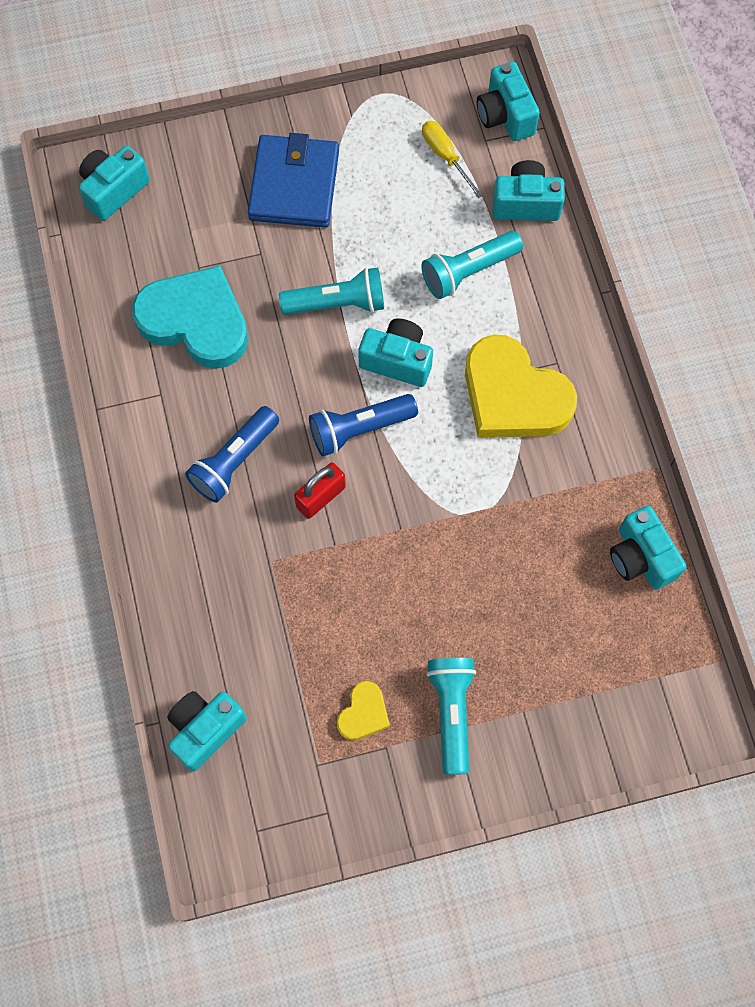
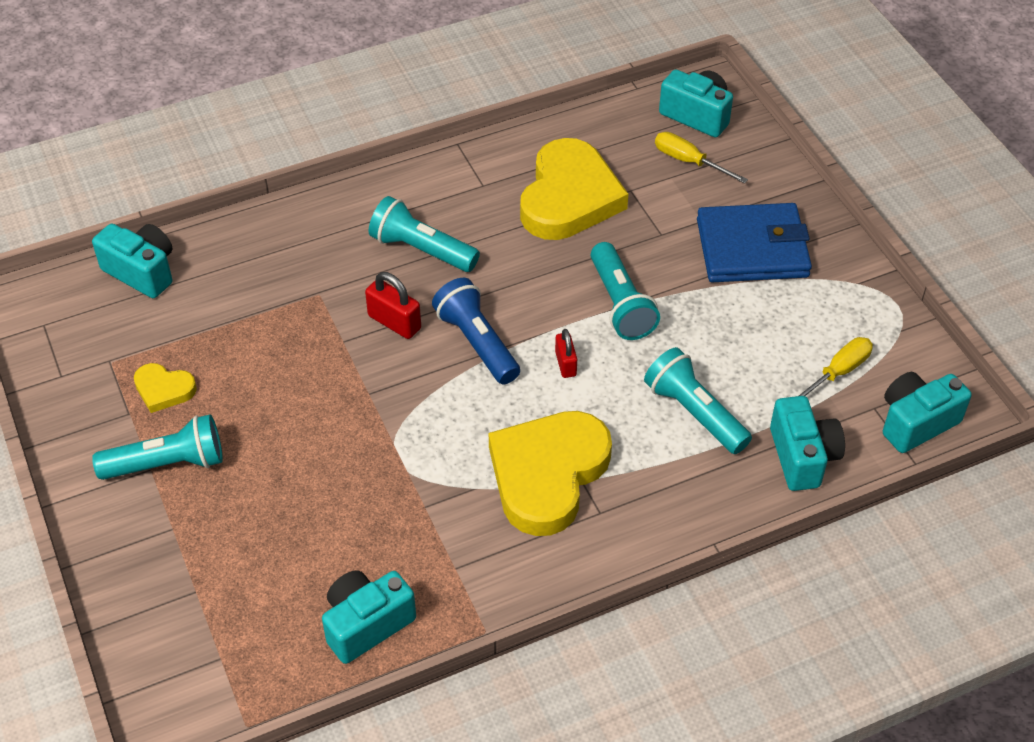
camera: 80 degrees right, 20 degrees down
turquoise heart [132,266,248,369] -> yellow heart [520,138,628,240]
blue flashlight [185,406,279,503] -> turquoise flashlight [369,196,480,272]
turquoise camera [358,318,433,387] -> red padlock [555,329,577,378]
none -> yellow screwdriver [655,132,748,184]

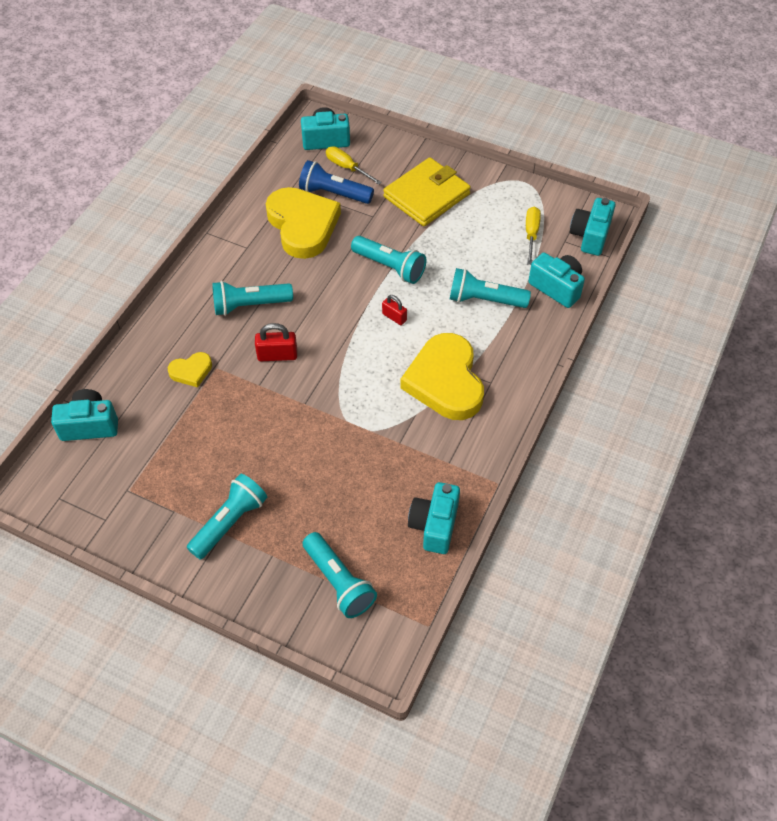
camera: 40 degrees left, 5 degrees up
yellow heart [134,363,197,413] -> yellow heart moved to [168,352,212,388]
blue flashlight [432,278,520,385] -> blue flashlight moved to [299,160,374,204]
yellow screwdriver [655,132,748,184] -> yellow screwdriver turned 45 degrees clockwise [326,146,382,185]
blue wallet [697,203,812,282] -> yellow wallet [383,157,471,226]
none -> turquoise flashlight [303,532,377,618]

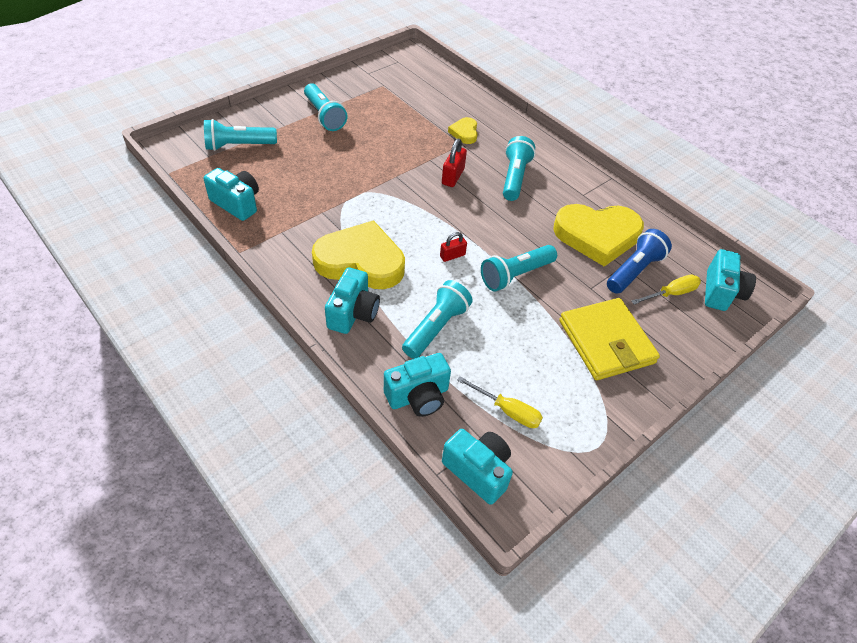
camera: 110 degrees right, 5 degrees down
turquoise camera [51,389,118,441] -> turquoise camera moved to [325,267,380,334]

